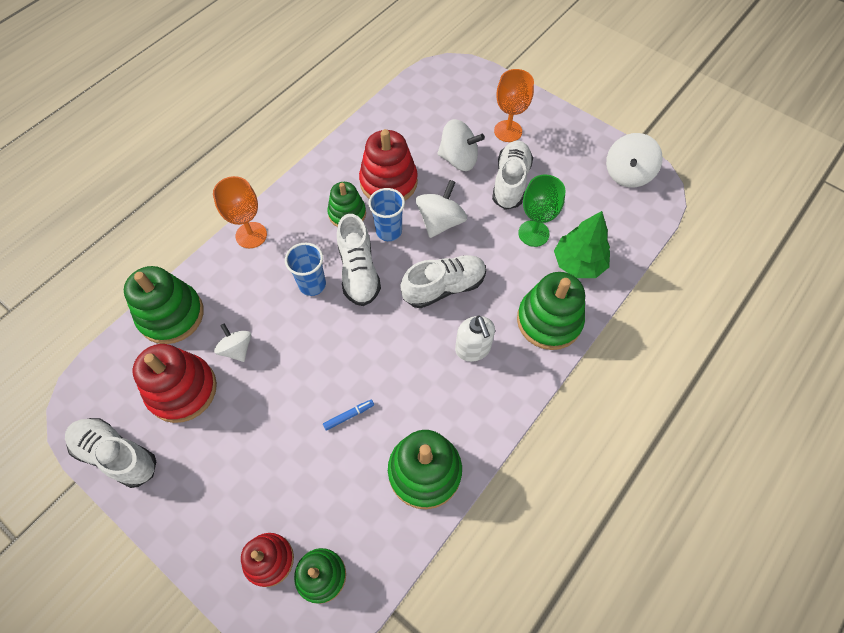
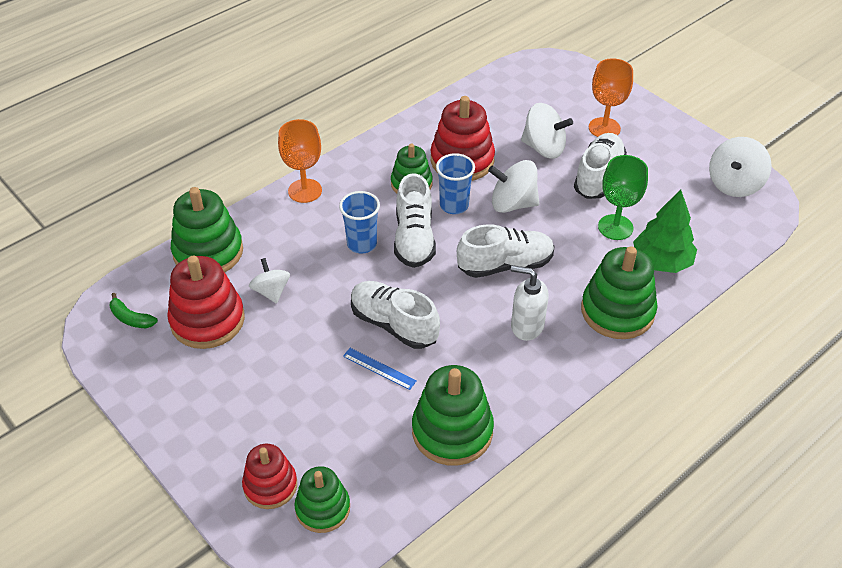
camera: 10 degrees right, 15 degrees down
white shoe [65,418,156,488] -> white shoe moved to [351,281,440,349]
blue marker [323,400,374,431] -> blue ruler [343,348,416,390]
white spinning top [416,180,467,238] -> white spinning top turned 120 degrees counterclockwise [488,160,539,213]
white soap dispenser [455,315,495,362] -> white soap dispenser turned 120 degrees clockwise [511,265,549,341]
none -> green banana [110,293,158,328]

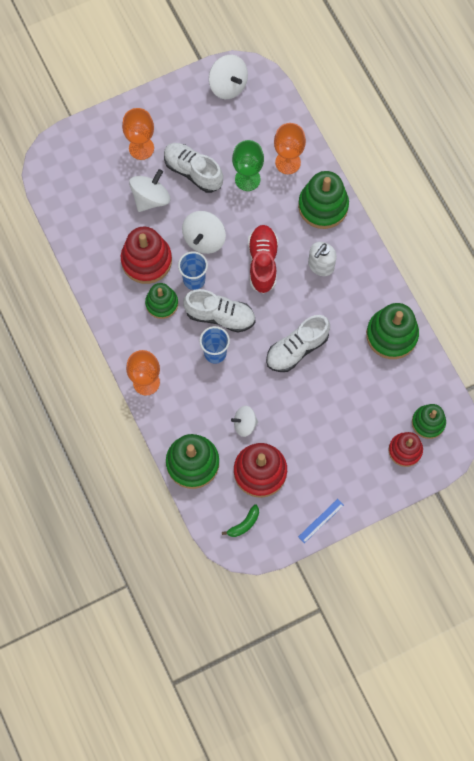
camera: 75 degrees left, 25 degrees up
blue ruler [343,348,416,390] -> blue ruler moved to [298,499,344,543]
white shoe [457,224,554,278] -> red shoe [248,225,278,294]
green tree [633,189,697,273] -> orange goblet [274,123,306,174]

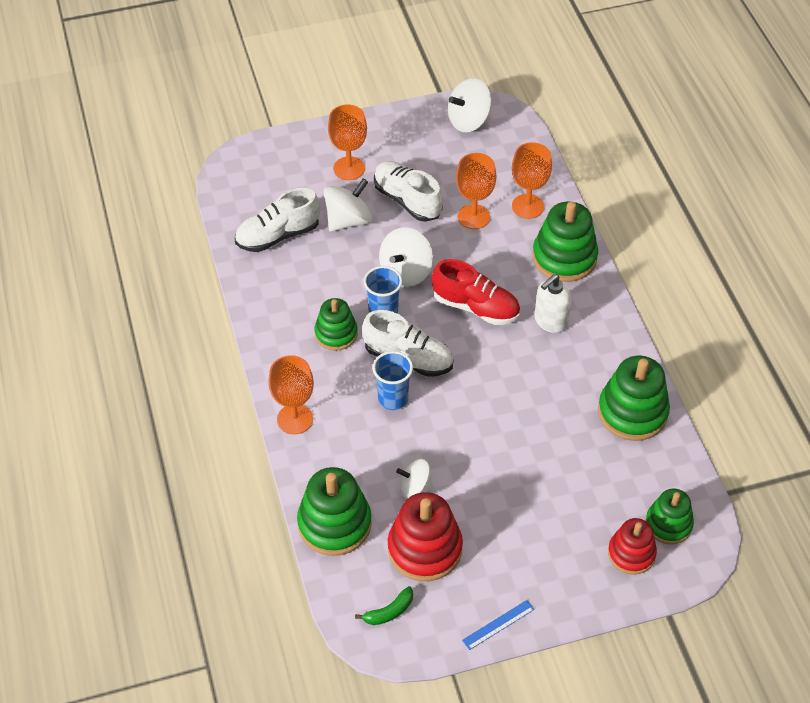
camera: 10 degrees right, 20 degrees down
red stacking toy [121,227,172,284] -> none
white spinning top [209,55,248,99] -> white spinning top turned 90 degrees clockwise [448,78,492,132]
green goblet [232,140,264,191] -> orange goblet [456,153,496,229]
red shoe [248,225,278,294] -> red shoe turned 105 degrees clockwise [432,259,520,325]
white shoe [266,315,330,372] -> white shoe moved to [235,188,320,252]

